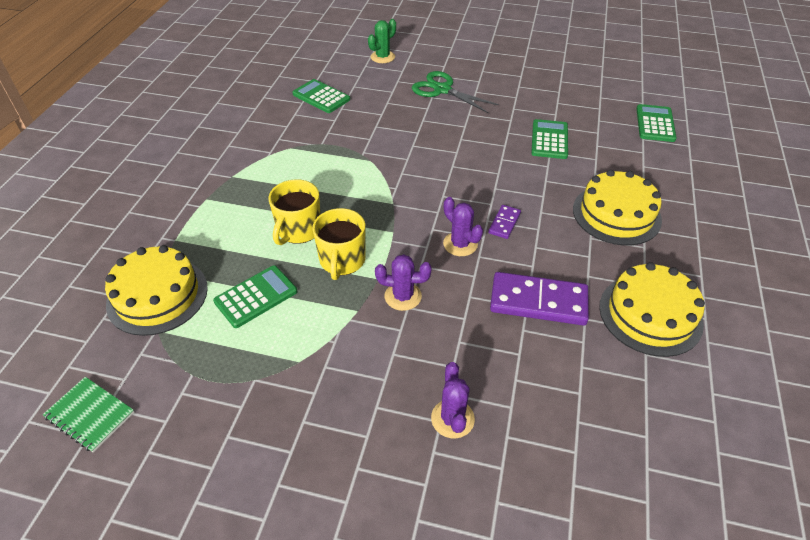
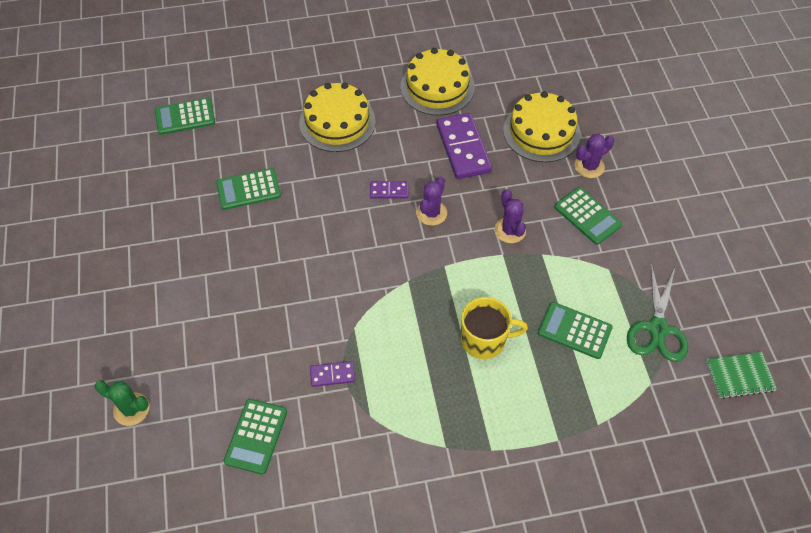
camera: 115 degrees left, 10 degrees up
green notebook [43,377,134,452] -> green notebook turned 75 degrees clockwise [706,352,777,399]
yellow cake [105,245,208,336] -> yellow cake moved to [503,91,580,162]
yellow mug [312,208,366,280] -> none
green scissors [412,71,499,113] -> green scissors moved to [627,263,688,362]
none -> purple domino [310,361,355,387]
none -> green calculator [554,187,622,245]

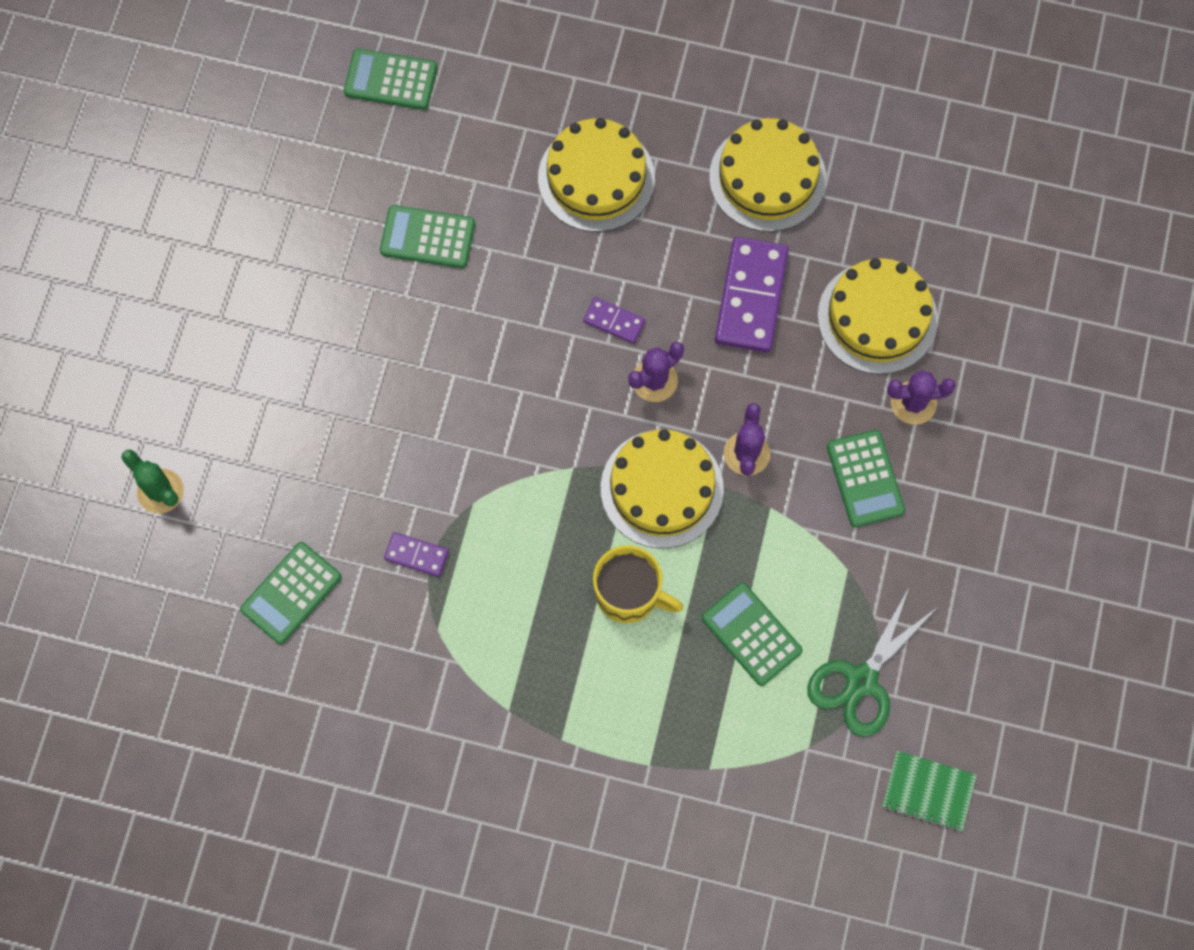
camera: 25 degrees right, 15 degrees up
none -> yellow cake [601,429,724,548]

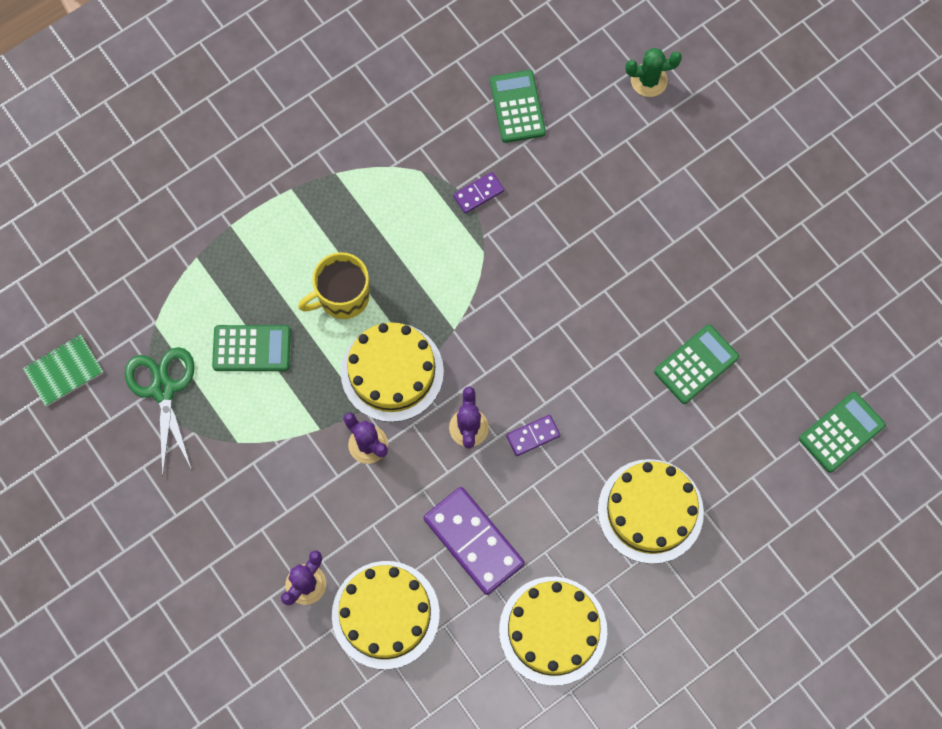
camera: 130 degrees right, 0 degrees up
green calculator [827,430,905,527] -> none

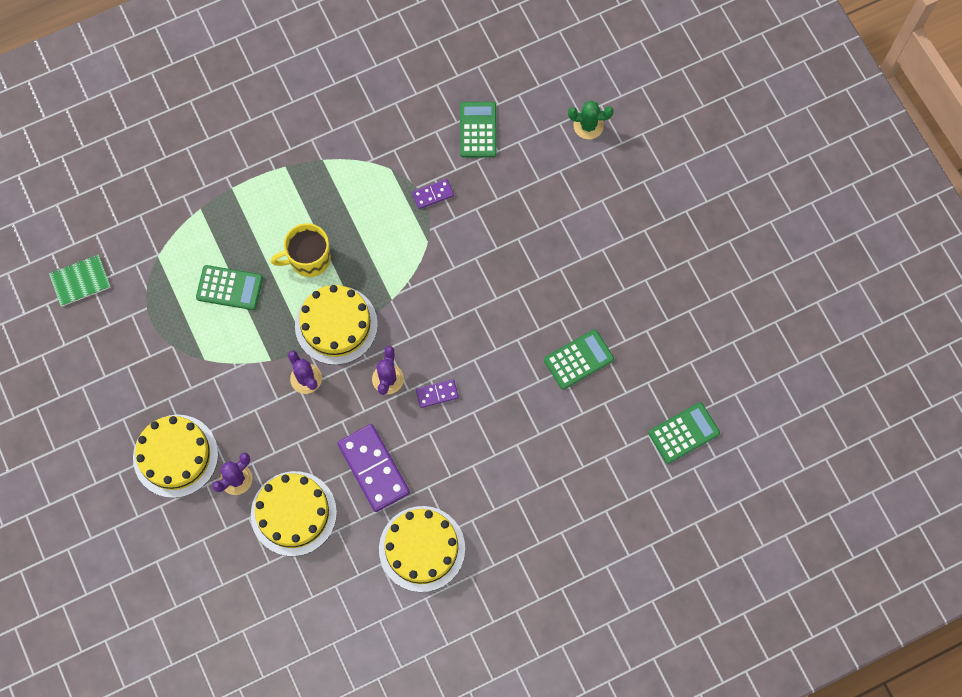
camera: 10 degrees right, 0 degrees up
green scissors [125,347,195,476] -> none
yellow cake [598,459,704,564] -> yellow cake moved to [133,415,218,498]

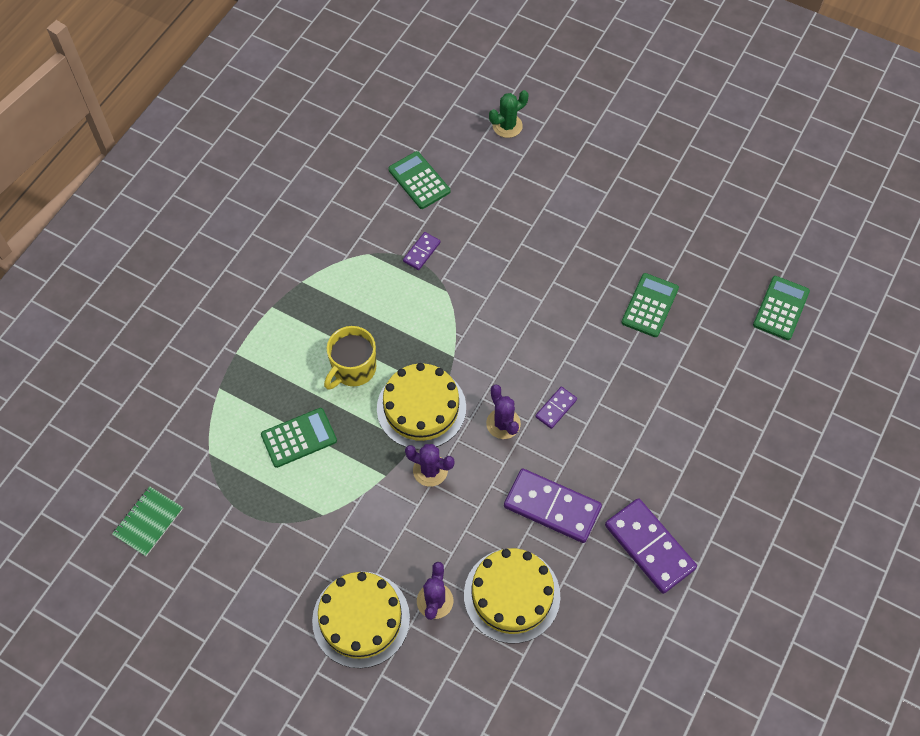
camera: 35 degrees left, 10 degrees down
yellow cake [379,506,465,592] -> purple domino [605,498,697,594]

